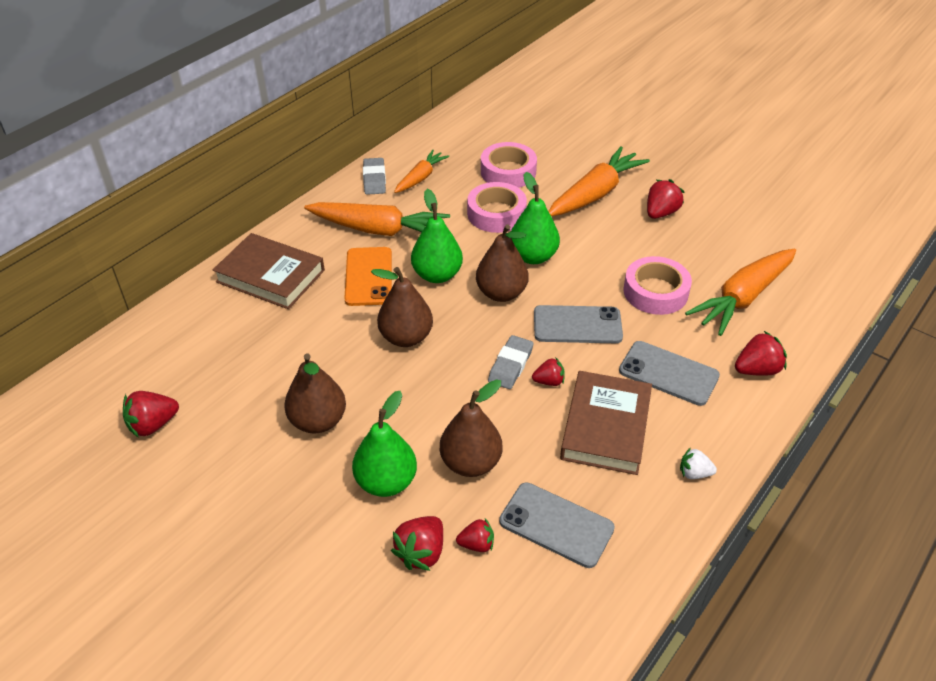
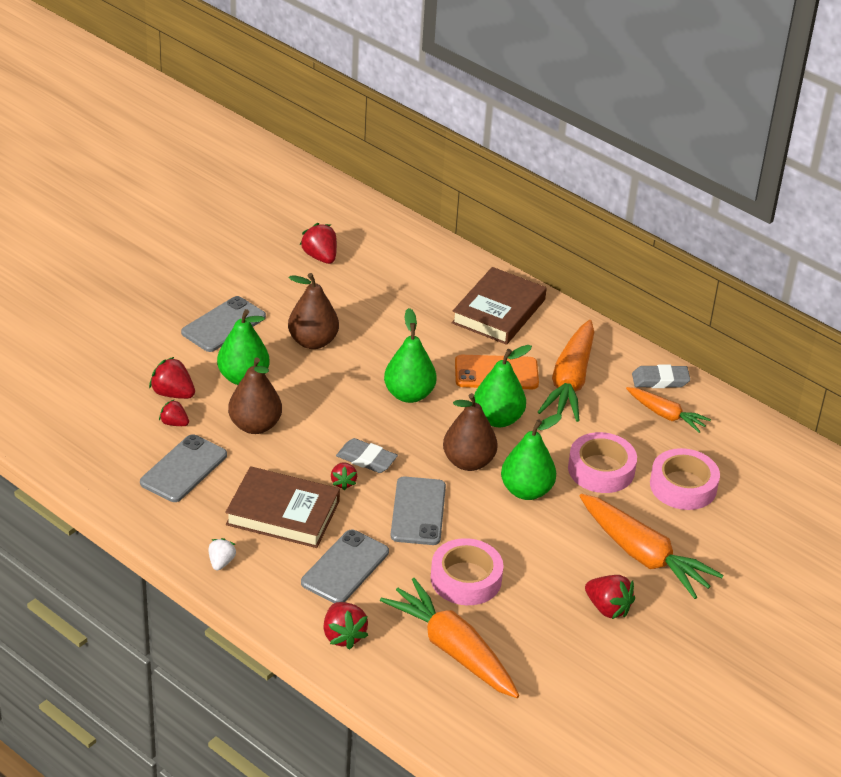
camera: 90 degrees right, 5 degrees down
brown pear [371,267,433,347] -> green pear [384,308,437,403]
red strawberry [456,518,494,552] -> red strawberry turned 120 degrees clockwise [159,399,189,426]
none -> grey phone [181,296,266,352]

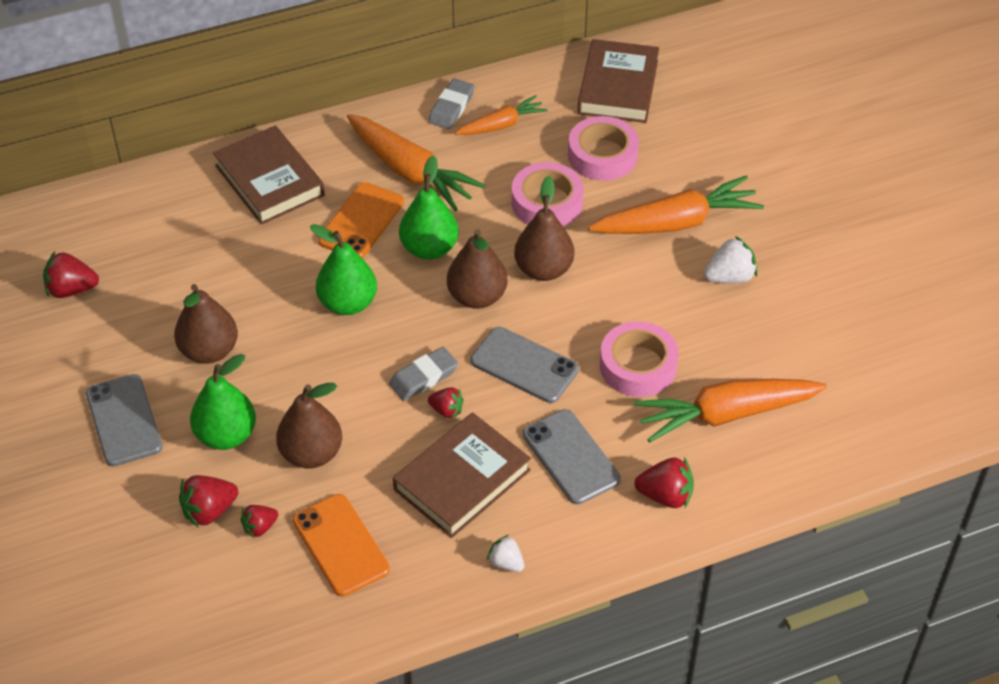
camera: 60 degrees left, 10 degrees up
grey phone [140,434,227,502] -> orange phone [293,494,390,596]
green pear [501,414,562,500] -> brown pear [514,176,574,281]
red strawberry [585,575,635,619] -> white strawberry [704,236,757,283]
none -> brown book [578,39,659,123]

